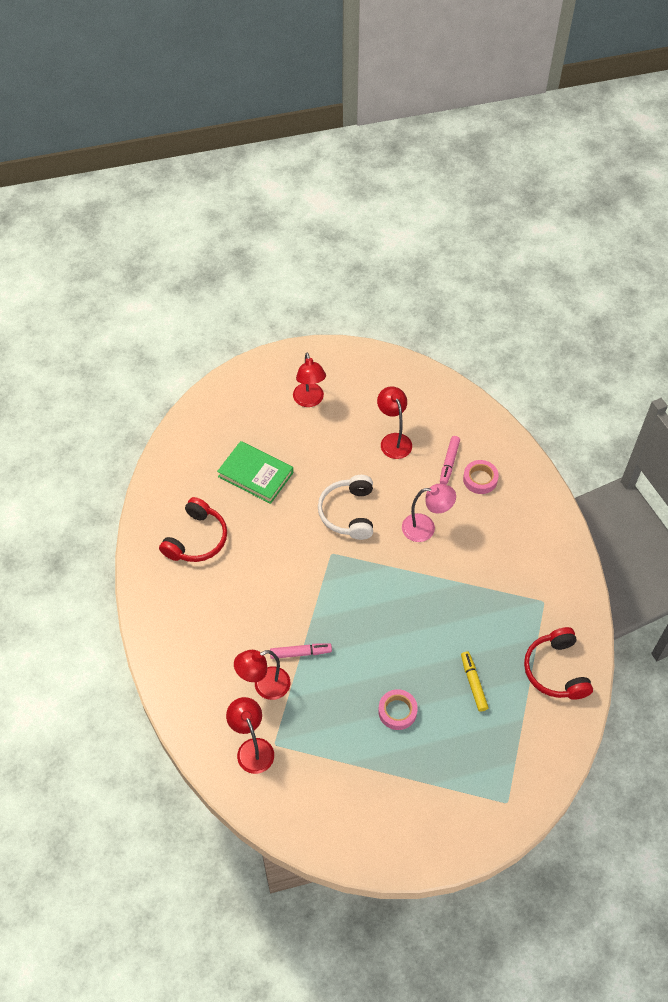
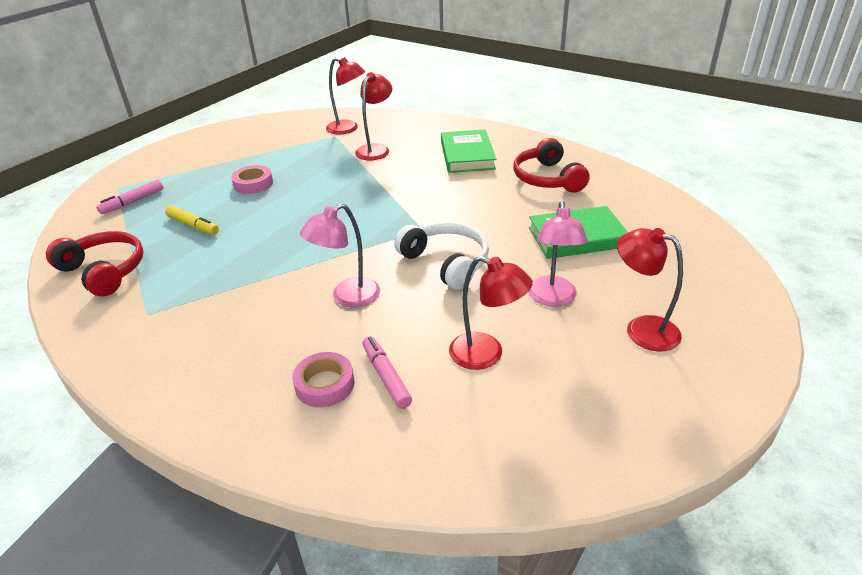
camera: 140 degrees right, 20 degrees down
pink marker [270,643,332,659] -> pink marker moved to [96,180,163,214]
none -> green book [441,129,496,173]
none -> pink lamp [528,201,588,307]

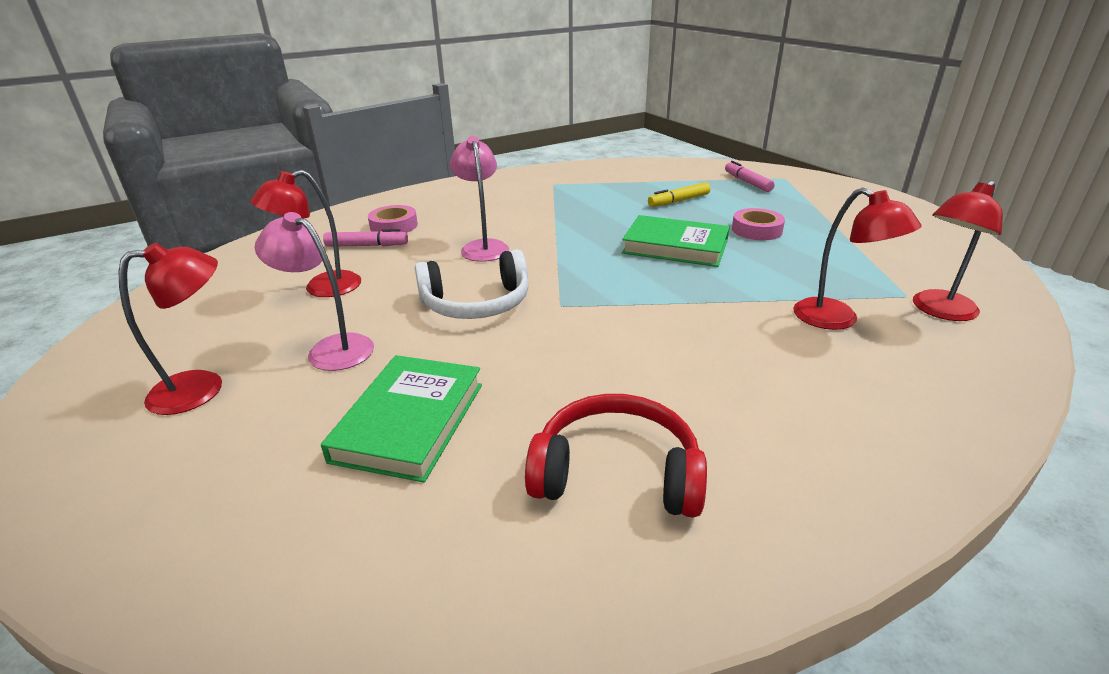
camera: 115 degrees right, 5 degrees down
red headphones [46,231,144,296] -> none
green book [441,129,496,173] -> green book moved to [622,215,730,267]

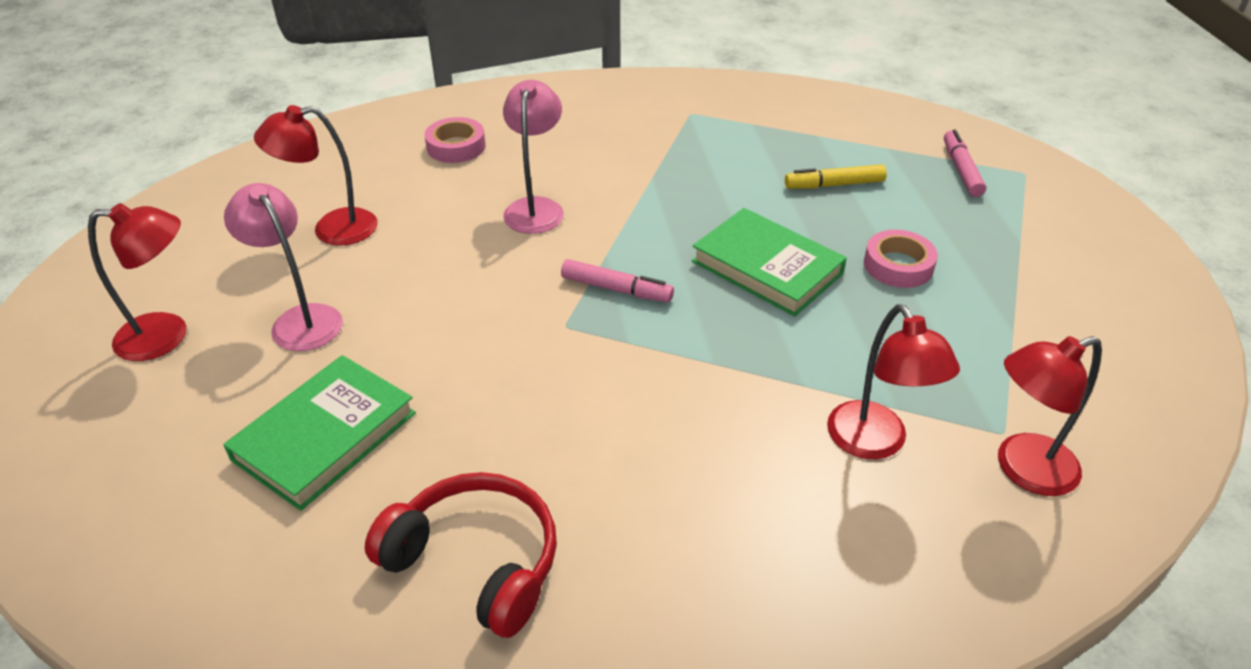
camera: 20 degrees right, 10 degrees up
pink marker [323,229,408,247] -> pink marker moved to [561,259,674,302]
white headphones [415,249,529,319] -> none

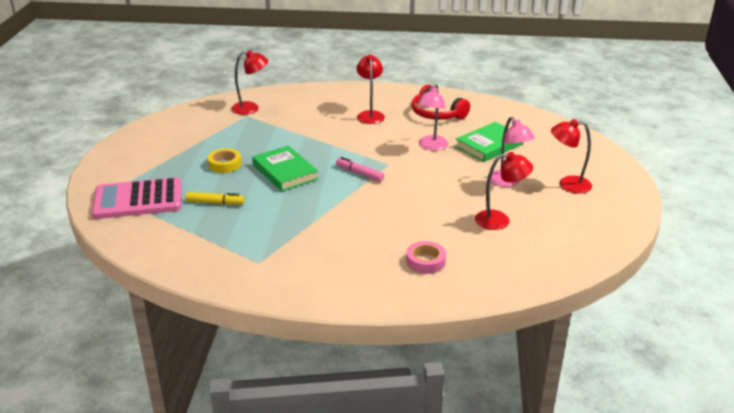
camera: 165 degrees left, 10 degrees down
pink lamp [503,80,564,234] -> pink lamp moved to [417,84,448,151]
red lamp [827,304,960,459] -> red lamp moved to [357,55,385,124]
pink tape [864,230,938,288] -> yellow tape [208,148,242,173]
pink marker [944,130,986,197] -> pink calculator [92,177,181,219]

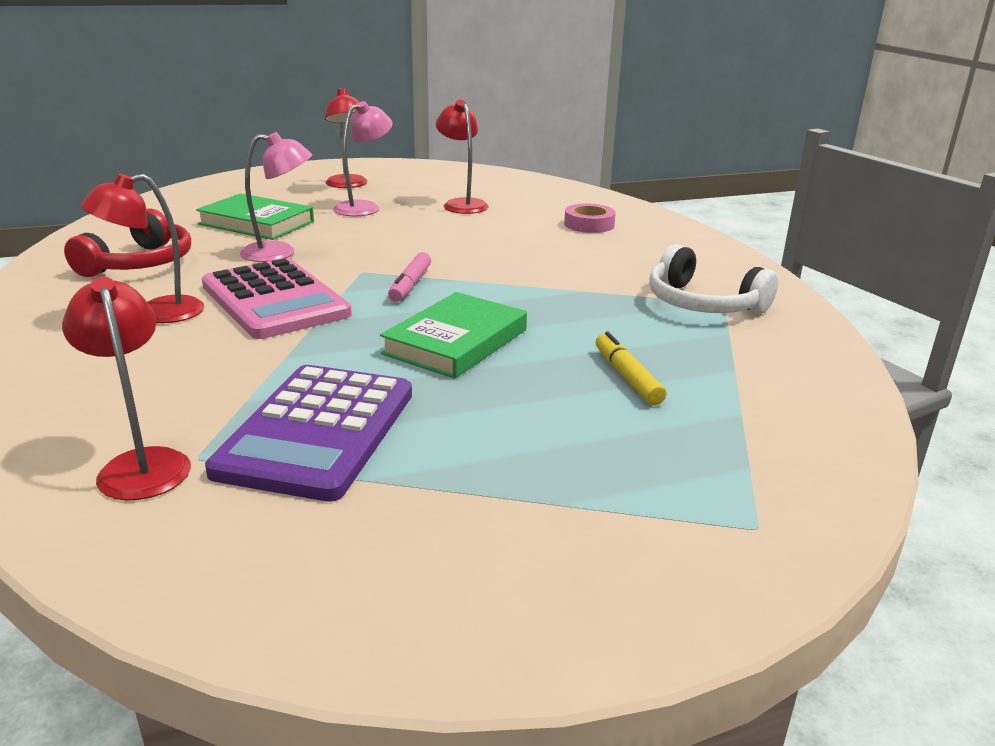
camera: 115 degrees left, 5 degrees down
pink calculator [92,177,181,219] -> pink calculator moved to [202,258,352,339]
yellow tape [208,148,242,173] -> none
none -> purple calculator [205,365,412,502]
none -> white headphones [649,244,779,313]

